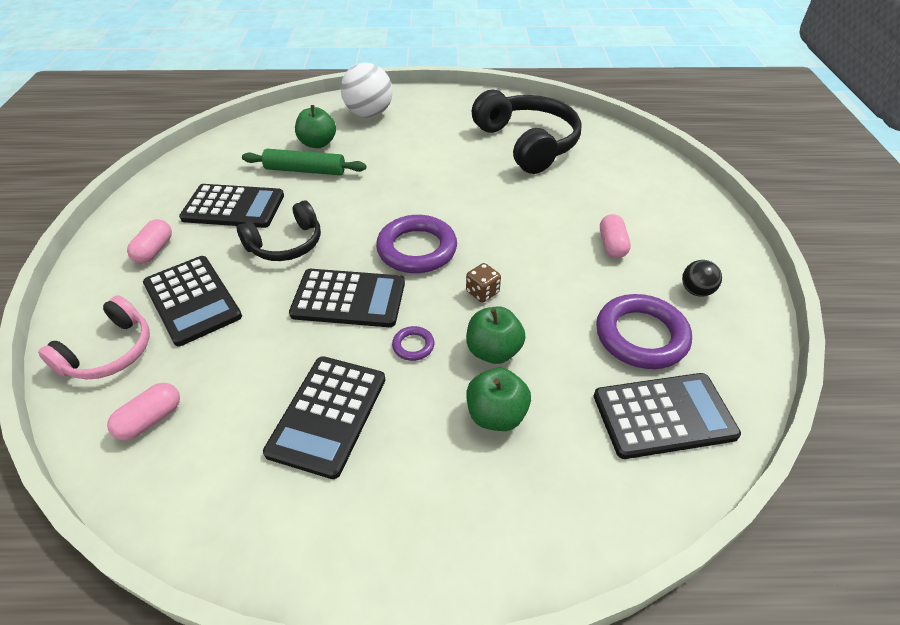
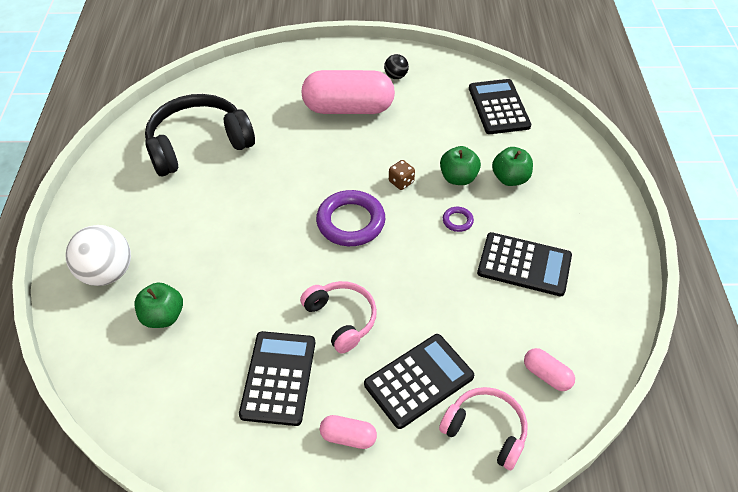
camera: 90 degrees left, 5 degrees up
black headphones [237,200,321,261] -> pink headphones [300,281,377,354]
green rolling pin [242,149,366,175] -> none
black calculator [289,269,405,327] -> none
purple ring [596,294,692,369] -> none
pink capsule [600,214,631,258] -> pink capsule [301,70,395,114], size x2.25

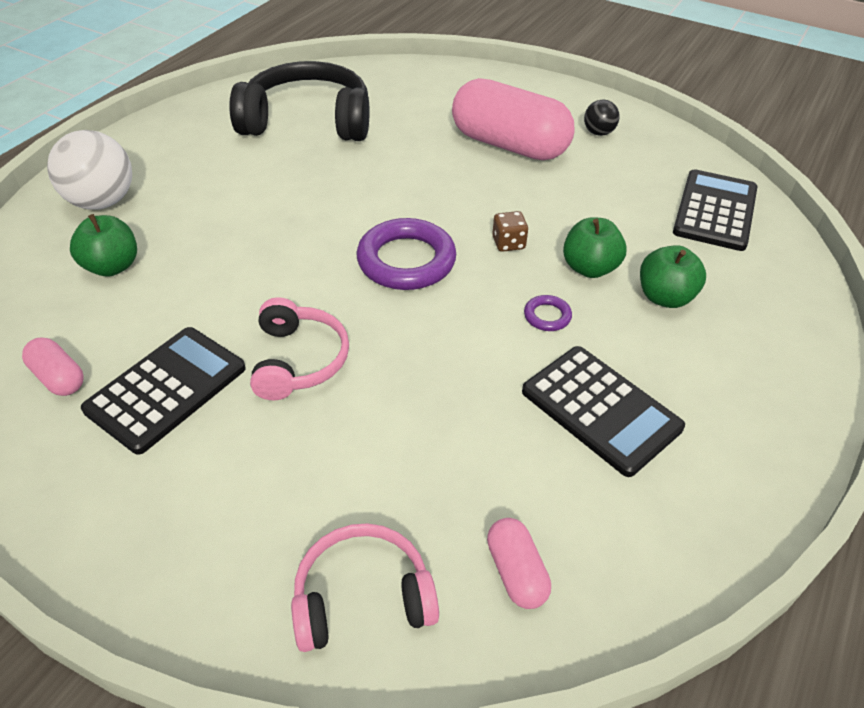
camera: 30 degrees right, 5 degrees down
pink capsule [320,415,377,449] -> pink capsule moved to [22,337,84,396]
black calculator [364,334,474,429] -> none
pink headphones [439,387,528,470] -> pink headphones turned 75 degrees counterclockwise [291,523,439,652]

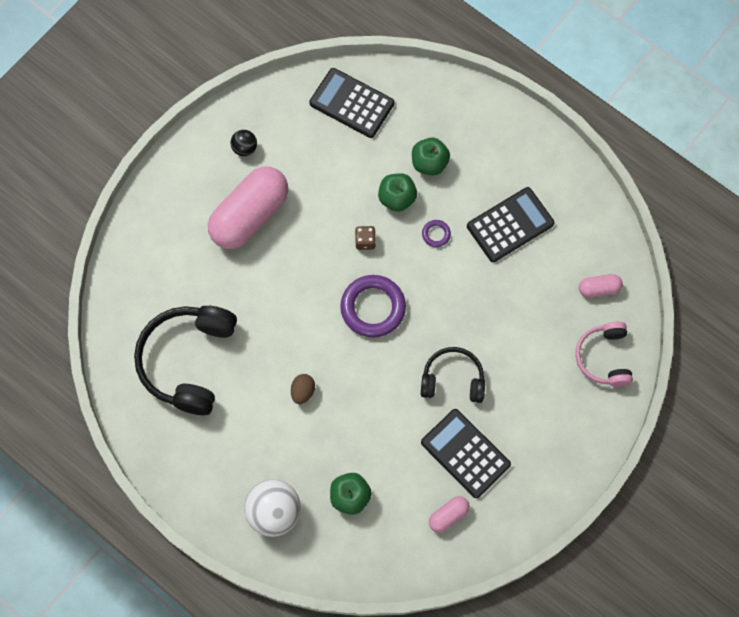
camera: 80 degrees left, 25 degrees up
pink headphones [250,297,349,400] -> black headphones [421,347,485,403]
none -> brown egg [291,374,315,404]

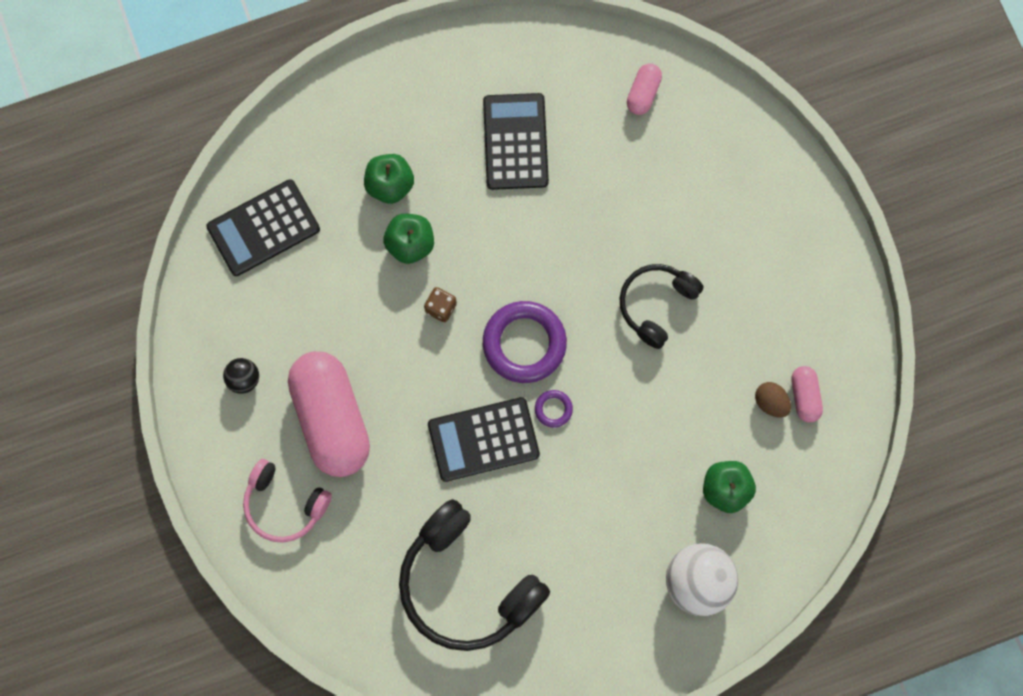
camera: 60 degrees left, 5 degrees up
brown egg [291,374,315,404] -> brown egg moved to [755,382,791,418]
black calculator [421,409,511,498] -> black calculator moved to [428,397,540,482]
purple ring [422,220,451,247] -> purple ring moved to [535,390,573,428]
pink headphones [576,322,633,387] -> pink headphones moved to [243,459,332,543]

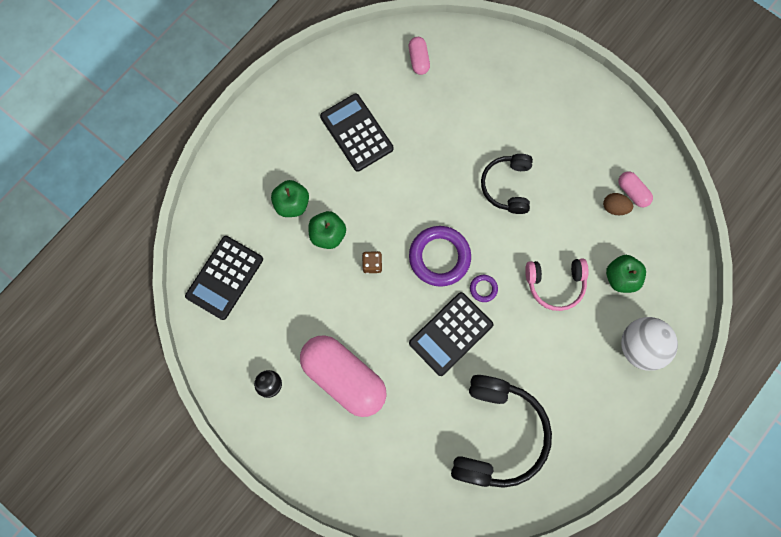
camera: 30 degrees left, 0 degrees up
pink headphones [243,459,332,543] -> pink headphones moved to [525,259,589,311]
black headphones [399,499,550,651] -> black headphones turned 90 degrees counterclockwise [451,375,552,488]

